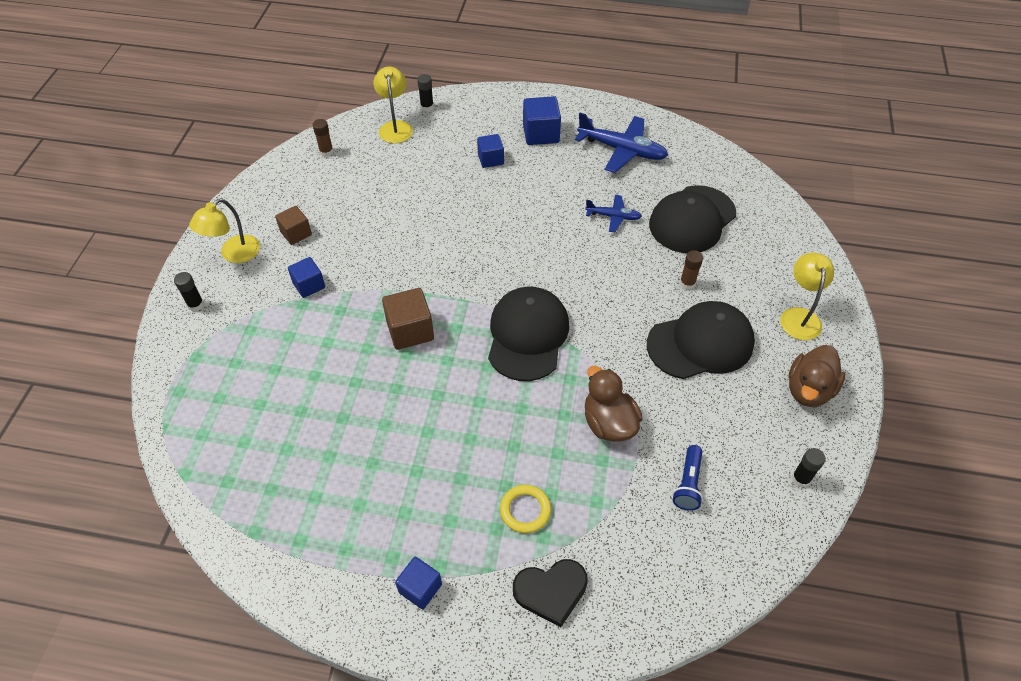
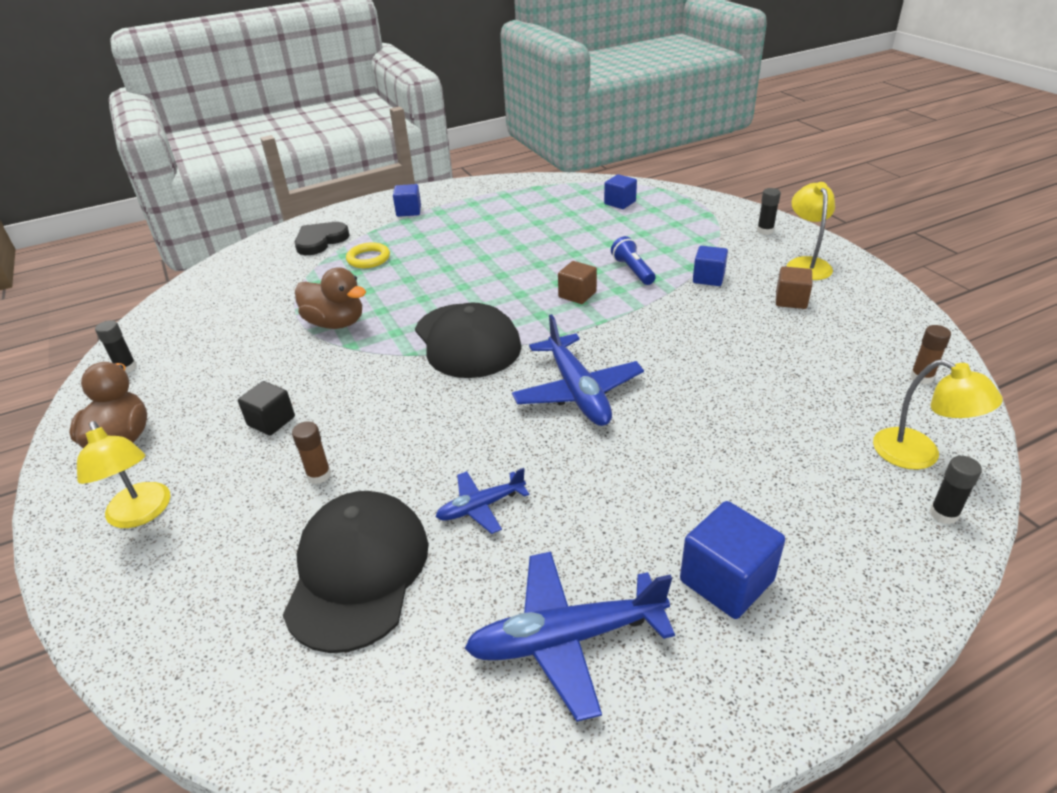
camera: 145 degrees right, 15 degrees down
brown cube [382,288,434,350] -> brown cube [558,261,597,304], size x0.66
blue cube [477,134,504,168] -> blue cube moved to [604,174,637,209]
black cap [647,301,755,379] -> black cube [238,381,295,436]
blue flashlight [673,445,703,511] -> blue flashlight moved to [611,236,656,285]
none -> blue plane [512,314,644,426]

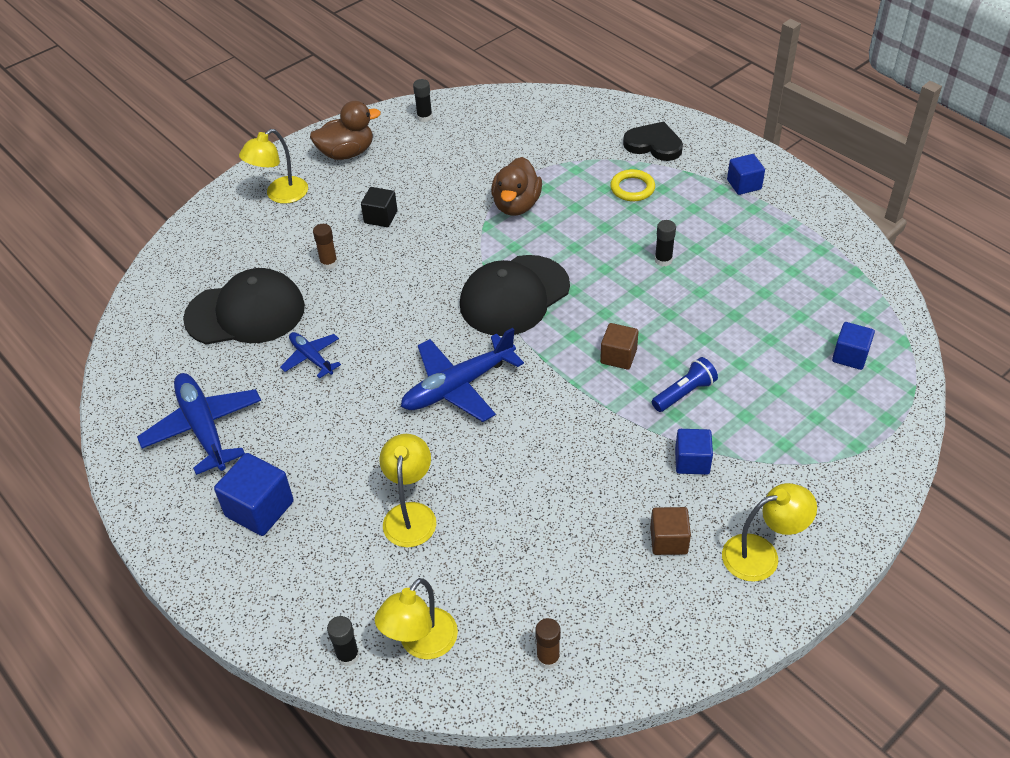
camera: 75 degrees right, 10 degrees up
black glue stick [757,188,781,235] -> black glue stick moved to [655,220,676,267]
none -> yellow lamp [379,434,436,548]

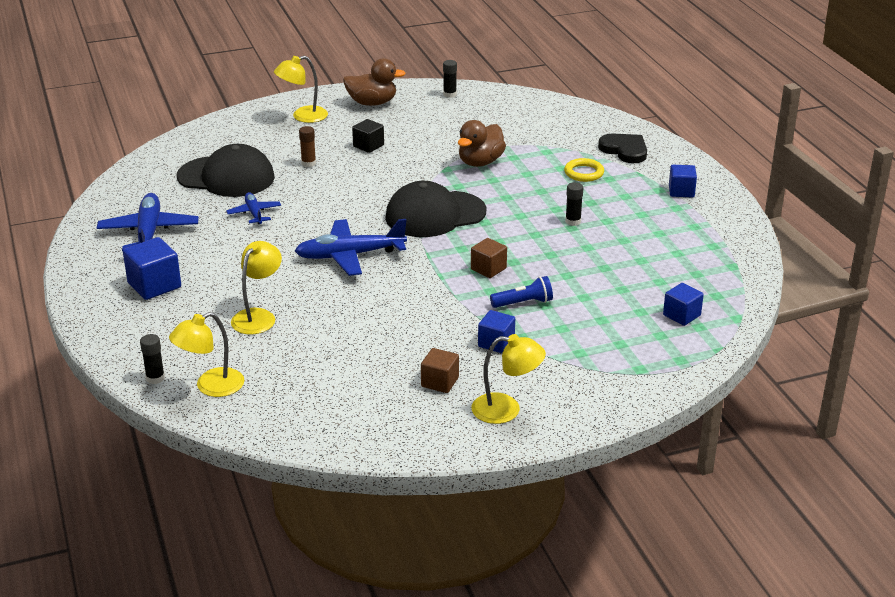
camera: 20 degrees right, 15 degrees down
brown glue stick [535,618,561,669] -> none

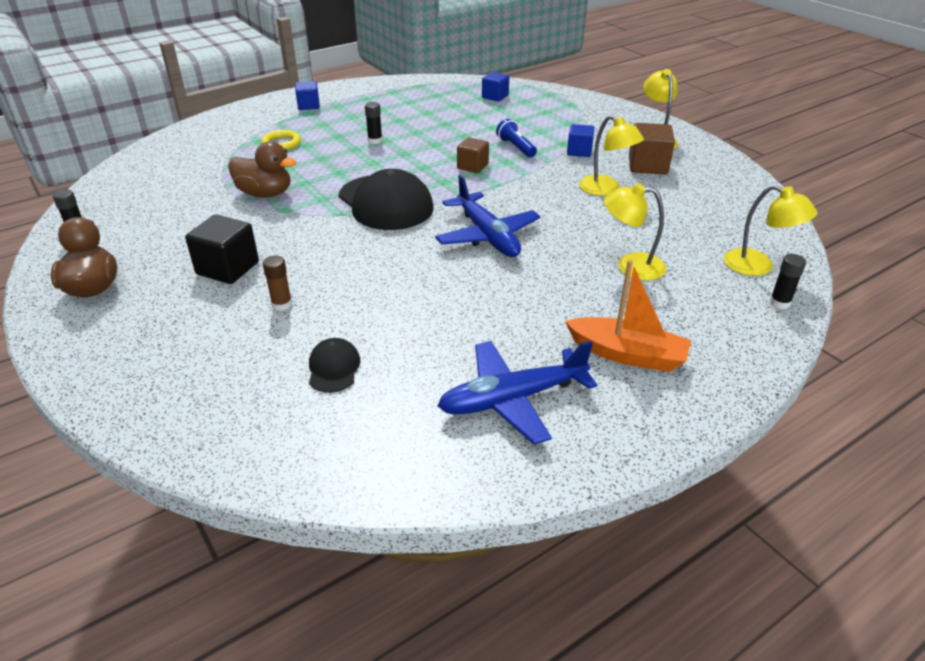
camera: 105 degrees left, 5 degrees up
blue cube [123,237,181,300] -> orange boat [565,260,691,372]
black cap [177,144,275,197] -> black cap [309,338,360,393], size x0.47
blue plane [226,192,281,224] -> none
yellow lamp [274,56,328,123] -> yellow lamp moved to [579,115,644,196]
black cube [352,119,384,153] -> black cube [185,215,259,284], size x1.52
brown cube [421,348,459,393] -> brown cube [629,123,675,174], size x1.52
black heart [598,133,647,163] -> none

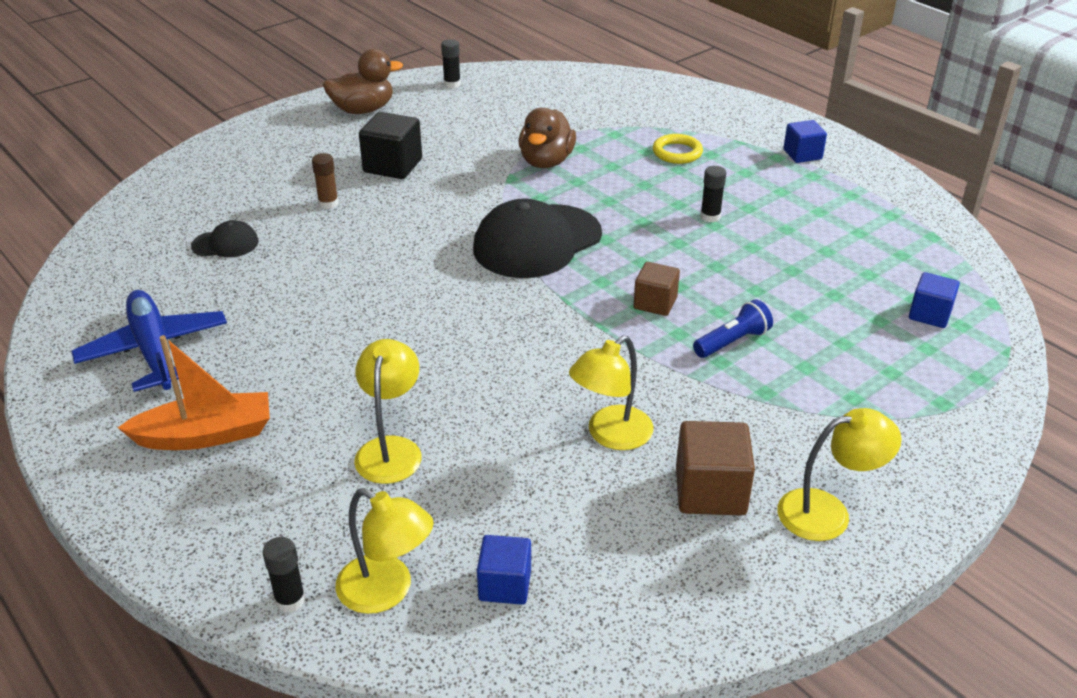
camera: 85 degrees right, 0 degrees up
blue plane [435,175,541,257] -> none
orange boat [565,260,691,372] -> orange boat turned 120 degrees counterclockwise [118,335,270,450]
blue cube [567,124,595,157] -> blue cube moved to [477,535,531,605]
yellow lamp [724,185,818,276] -> yellow lamp turned 90 degrees counterclockwise [335,488,434,614]

